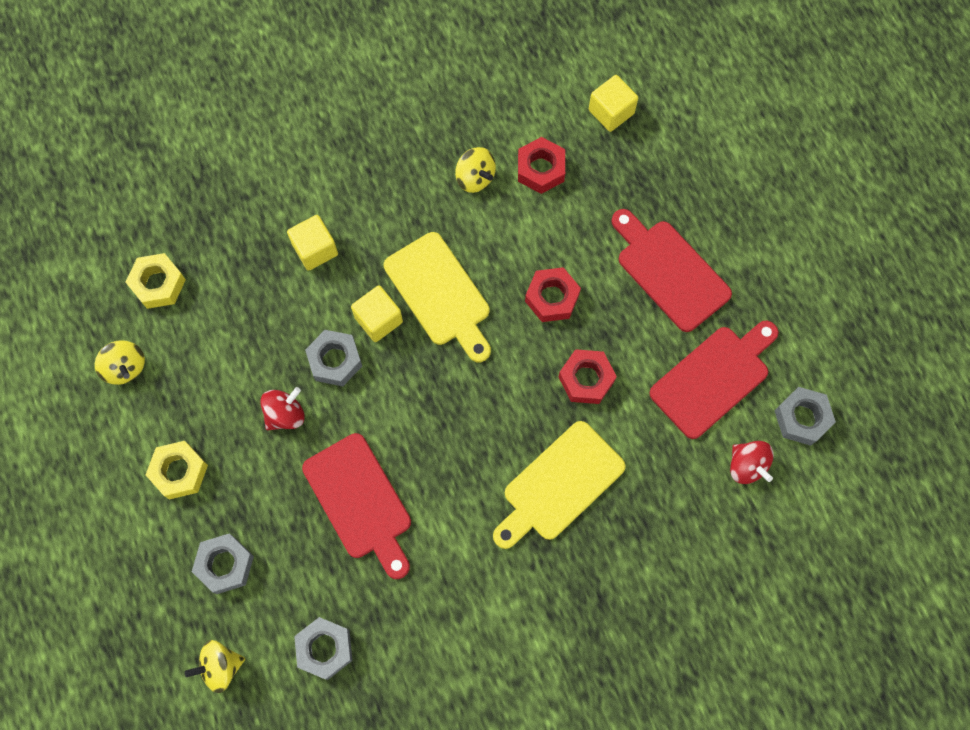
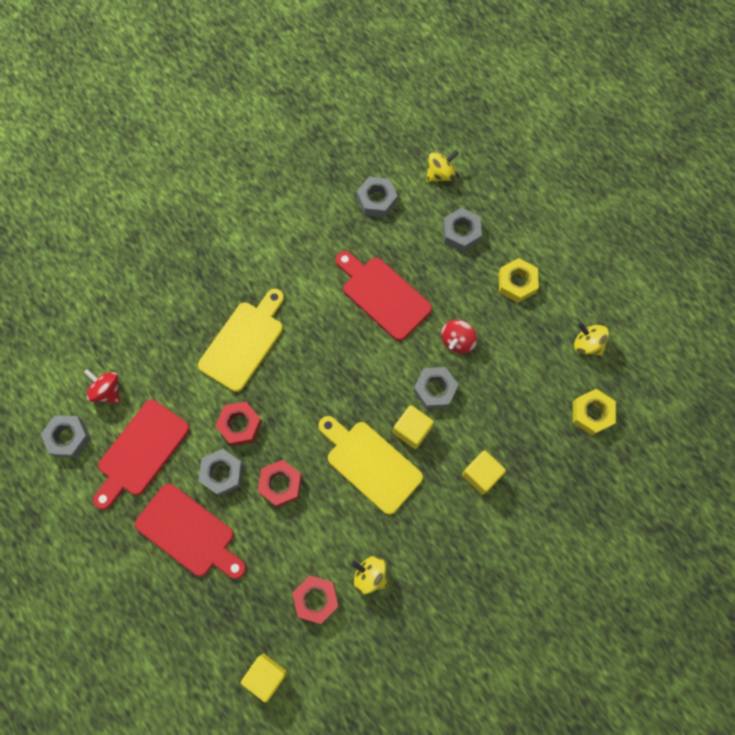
camera: 165 degrees right, 0 degrees up
none -> grey nut [198,449,243,496]

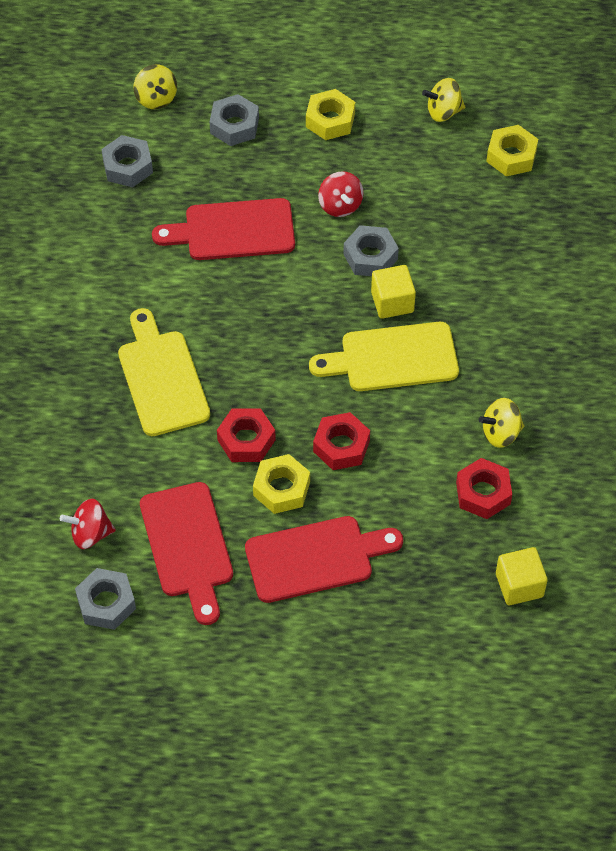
camera: 50 degrees left, 15 degrees down
grey nut [198,449,243,496] -> yellow nut [253,454,310,514]
yellow spinning top [426,150,459,182] -> yellow spinning top turned 150 degrees clockwise [133,64,177,109]
yellow cube [462,450,506,495] -> none

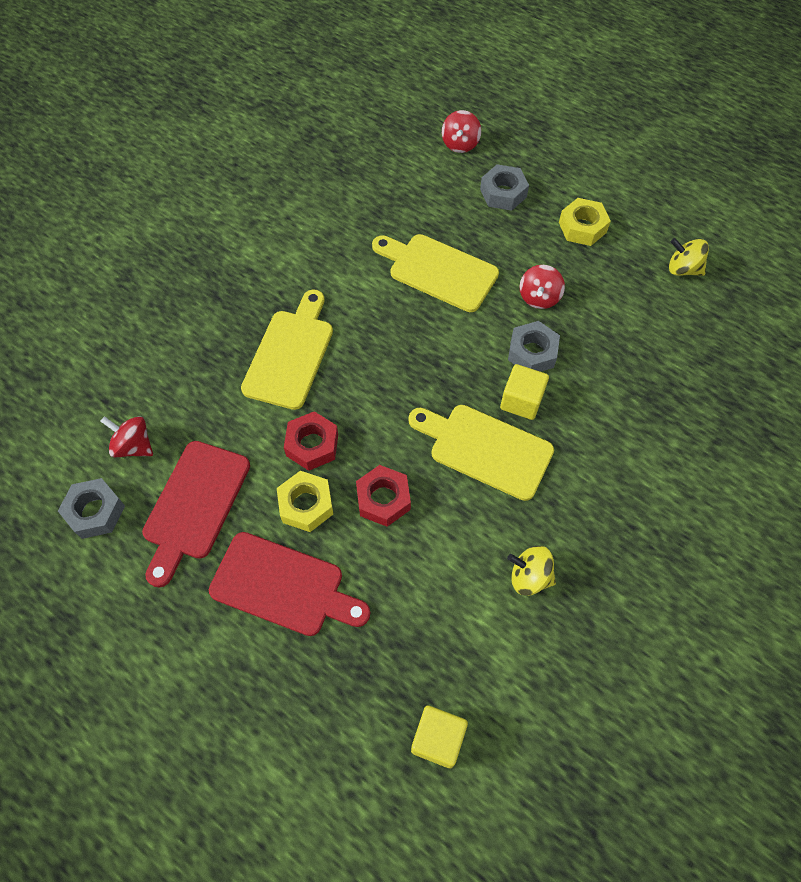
camera: 35 degrees right, 5 degrees up
grey nut [101,135,153,187] -> none
yellow spinning top [133,64,177,109] -> red spinning top [442,110,481,153]
red cutting board [152,198,295,260] -> yellow cutting board [372,234,499,312]
red nut [456,458,512,519] -> none
yellow nut [486,125,538,176] -> none

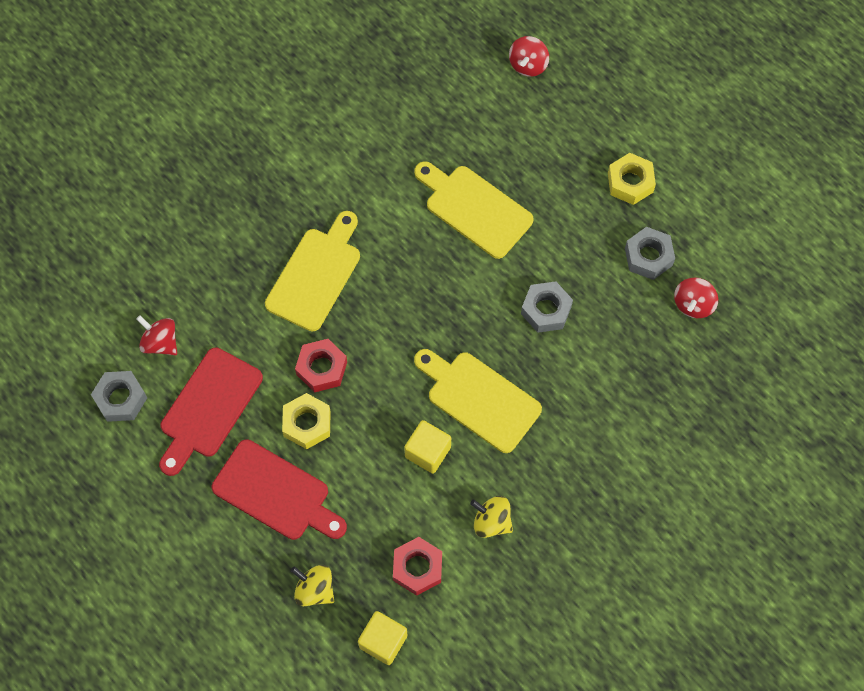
camera: 10 degrees right, 5 degrees up
red nut [356,465,411,527] -> red nut moved to [393,537,442,596]
grey nut [480,164,529,211] -> grey nut moved to [625,227,675,280]
yellow cube [500,364,549,420] -> yellow cube moved to [404,420,451,474]
red spinning top [519,265,565,309] -> red spinning top moved to [674,277,718,318]
yellow spinning top [669,238,709,276] -> yellow spinning top moved to [291,565,334,606]

